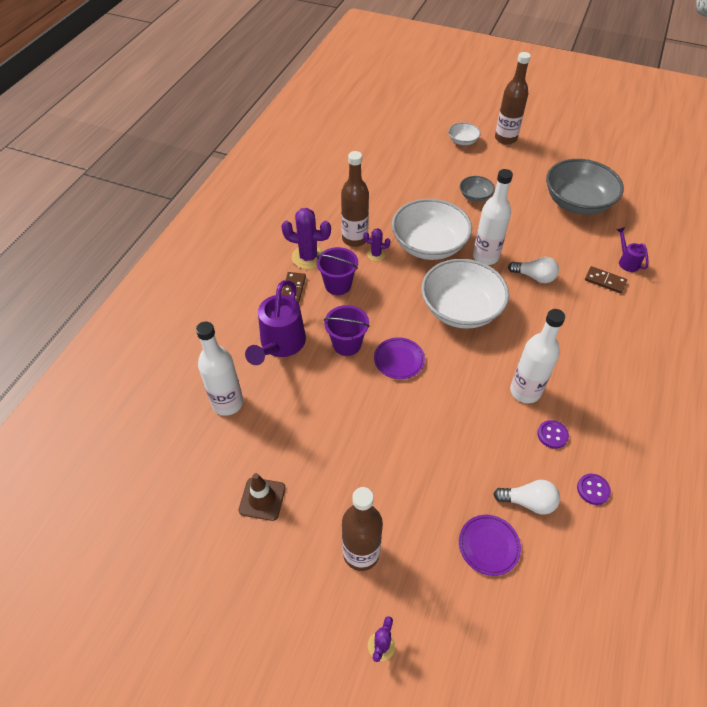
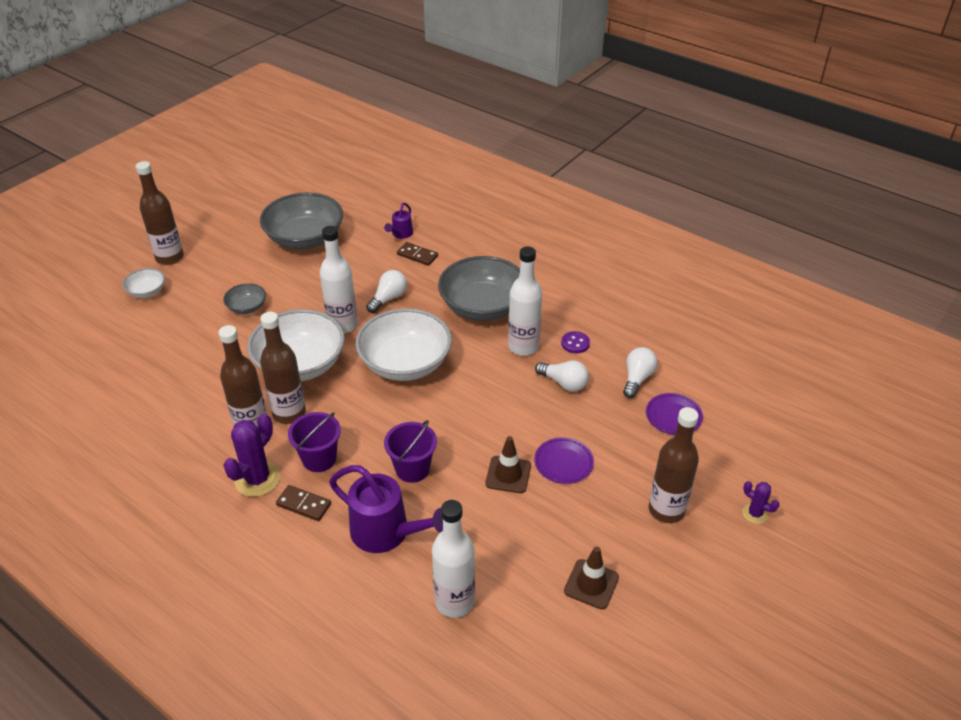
camera: 75 degrees left, 10 degrees down
purple cactus [363,228,391,261] -> brown bottle [260,312,306,424]
purple plate [374,337,425,379] -> purple plate moved to [534,437,594,484]
purple button [577,474,611,505] -> none
brown domino [585,266,627,293] -> brown domino turned 75 degrees clockwise [397,242,438,266]
purple watering can [616,227,649,272] -> purple watering can turned 60 degrees counterclockwise [384,203,413,239]
none -> grey bowl [438,256,520,321]
none -> brown traffic cone [486,436,531,493]
none -> white light bulb [535,360,589,392]

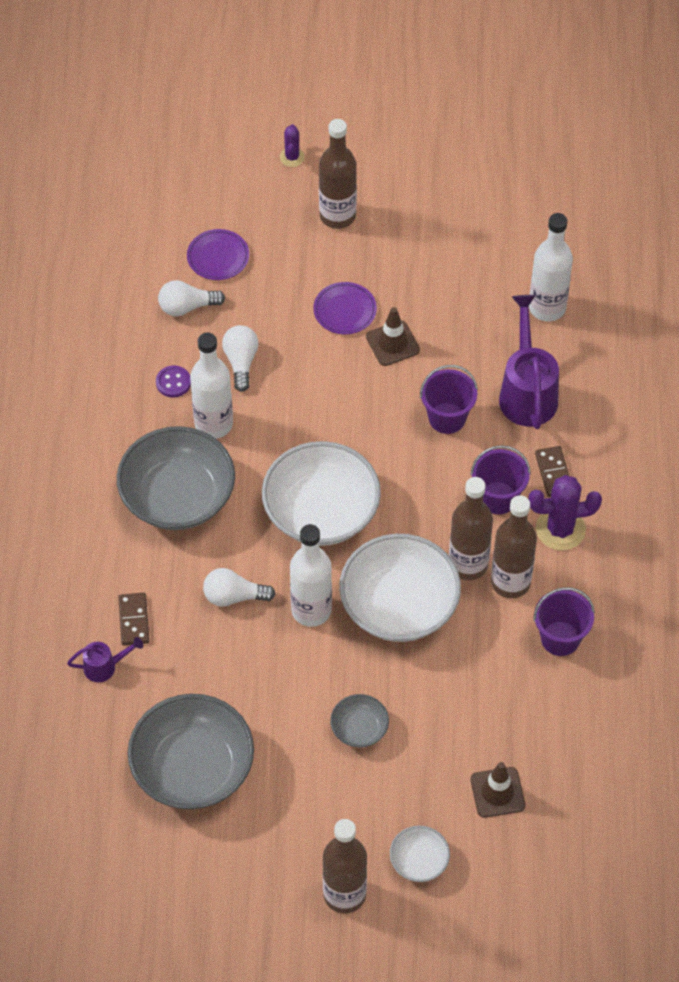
camera: 125 degrees left, 15 degrees up
brown traffic cone [564,546,619,609] -> brown traffic cone moved to [470,762,525,818]
none -> purple bucket [533,587,595,656]

